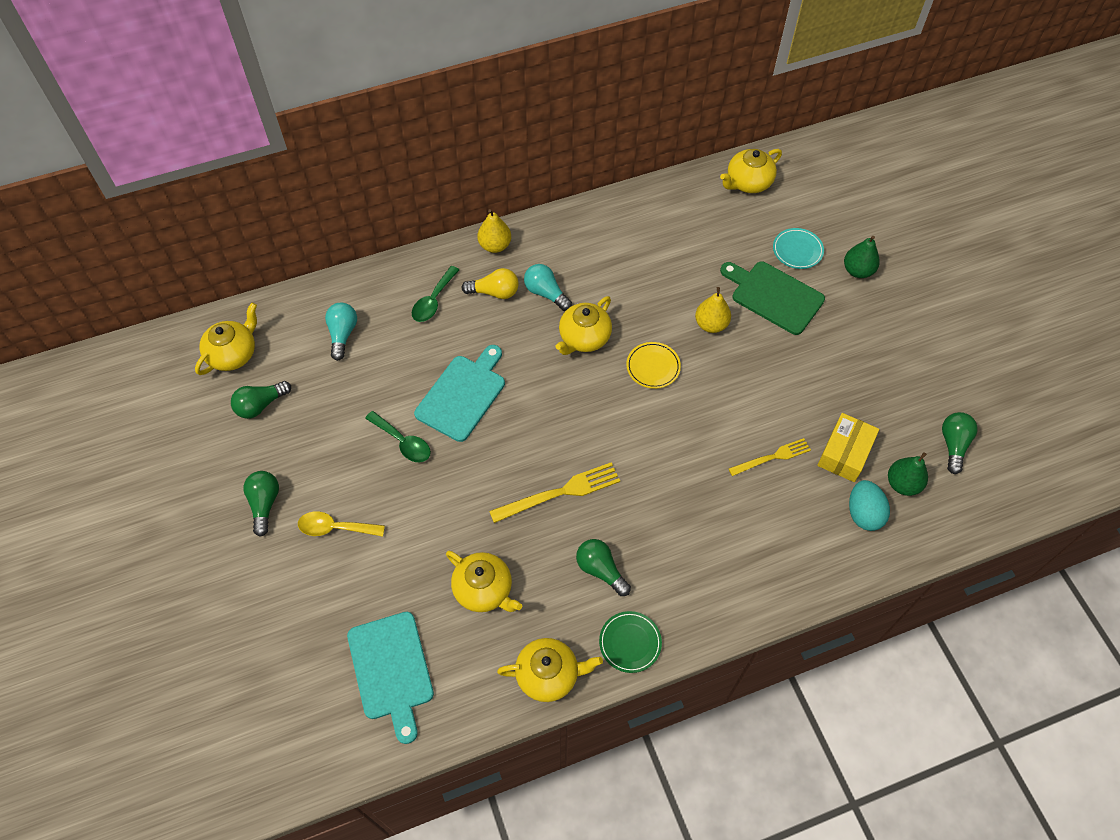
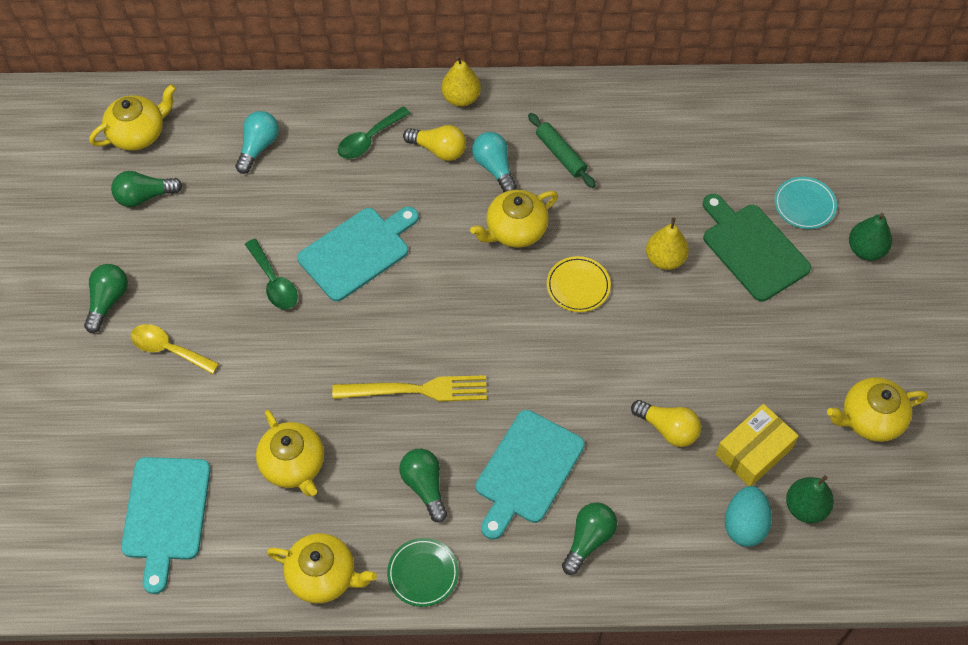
camera: 20 degrees right, 0 degrees up
yellow teapot [720,149,782,193] -> yellow teapot moved to [827,377,928,442]
yellow fork [729,438,811,476] -> yellow light bulb [631,400,701,447]
green light bulb [942,412,978,474] -> green light bulb moved to [562,502,617,575]
none -> turquoise cutting board [476,410,585,540]
none -> green rolling pin [528,113,596,188]

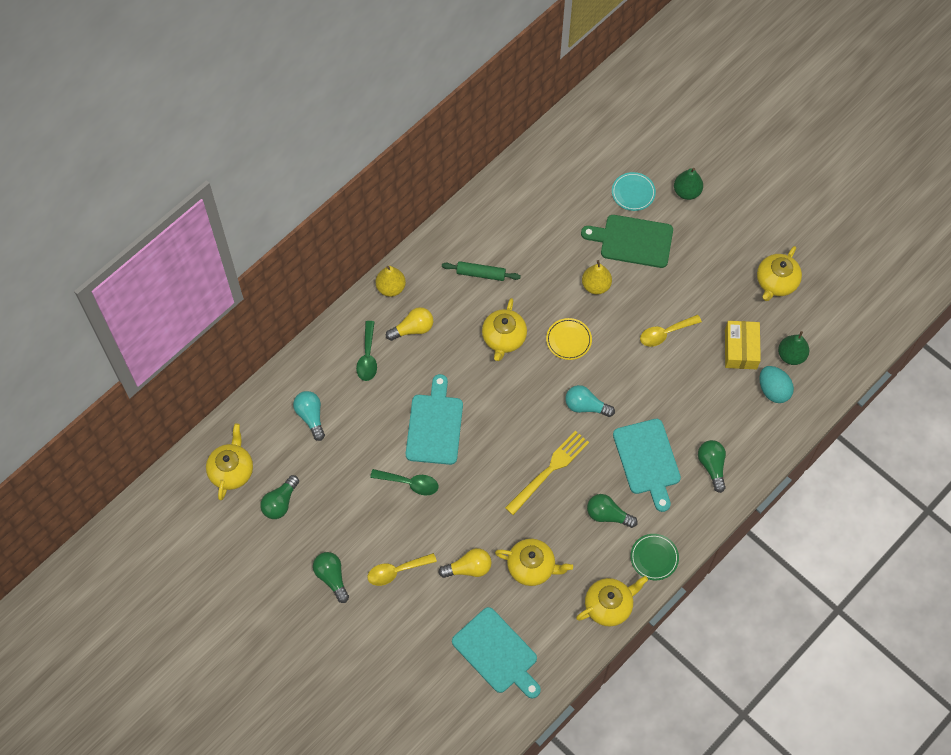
camera: 45 degrees left, 5 degrees up
turquoise light bulb [472,132,517,192] -> turquoise light bulb moved to [565,385,615,417]
yellow light bulb [631,400,701,447] -> yellow light bulb moved to [439,548,492,578]
none -> yellow spoon [640,315,702,347]

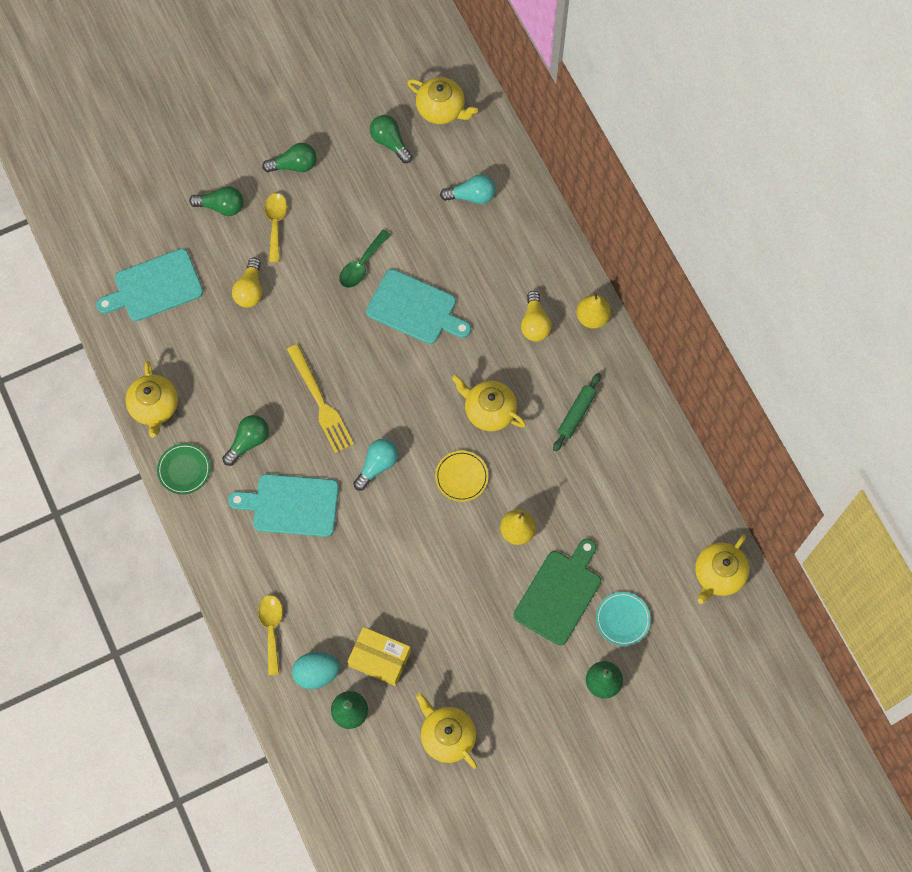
camera: 110 degrees right, 5 degrees up
green spoon [356,321,377,381] -> none
yellow teapot [495,539,573,586] -> yellow teapot moved to [695,535,749,604]
yellow spoon [640,315,702,347] -> yellow spoon moved to [258,595,283,675]
green light bulb [698,440,726,493] -> green light bulb moved to [189,186,243,216]

